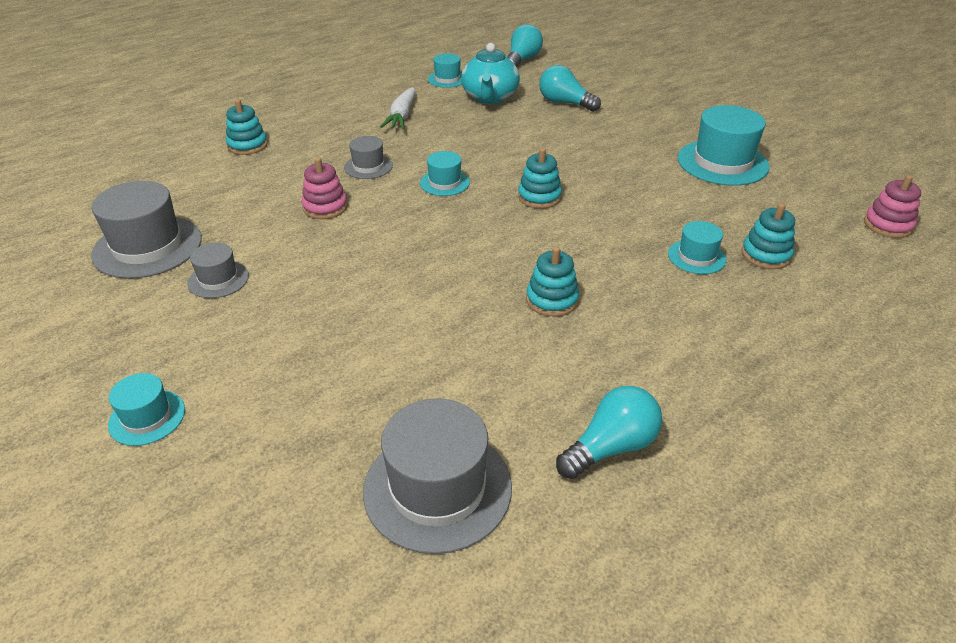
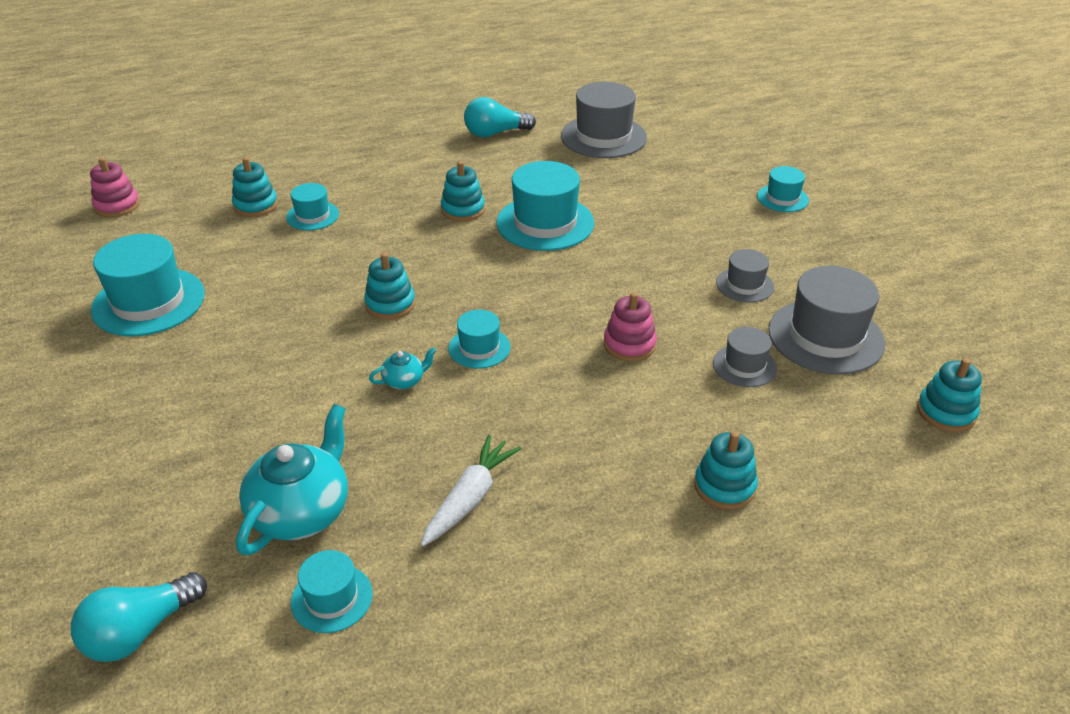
camera: 160 degrees left, 0 degrees up
grey hat [344,136,393,179] -> grey hat moved to [713,327,777,387]
turquoise light bulb [539,65,601,112] -> none
none -> turquoise teapot [369,347,436,389]
none -> turquoise hat [496,161,594,251]
none -> turquoise stacking toy [917,358,982,432]

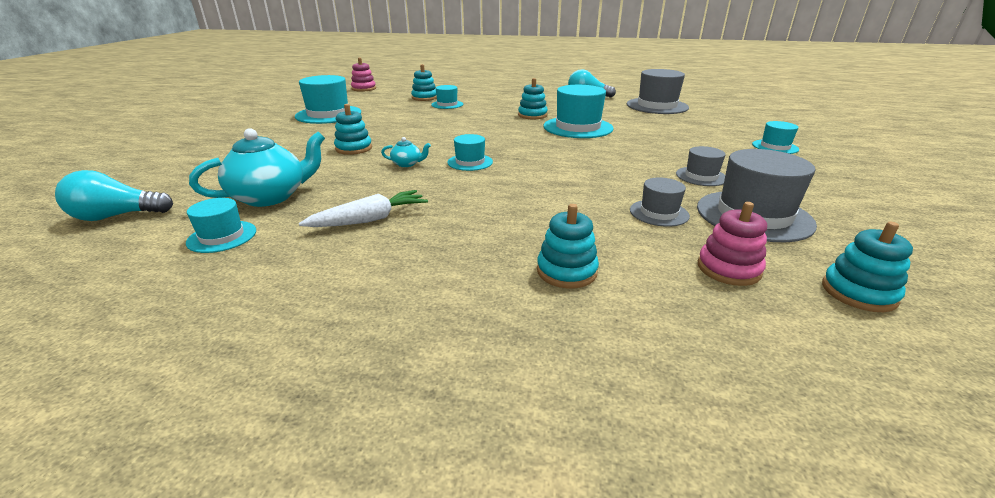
camera: 30 degrees right, 10 degrees down
turquoise stacking toy [364,253,415,320] -> turquoise stacking toy moved to [334,104,372,155]
pink stacking toy [604,292,657,362] -> pink stacking toy moved to [698,202,767,286]

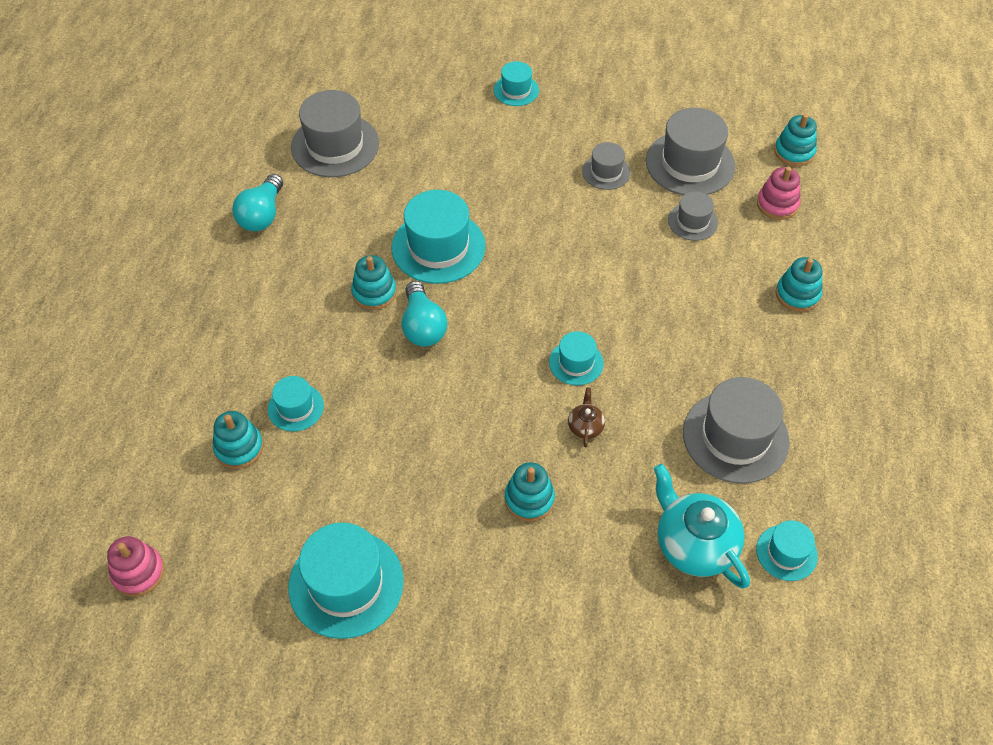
camera: 90 degrees left, 25 degrees up
turquoise light bulb [55,170,173,221] -> turquoise light bulb moved to [402,281,447,347]
white carrot [299,190,428,227] -> grey hat [683,377,790,484]
turquoise teapot [381,137,431,167] -> brown teapot [568,387,605,447]

